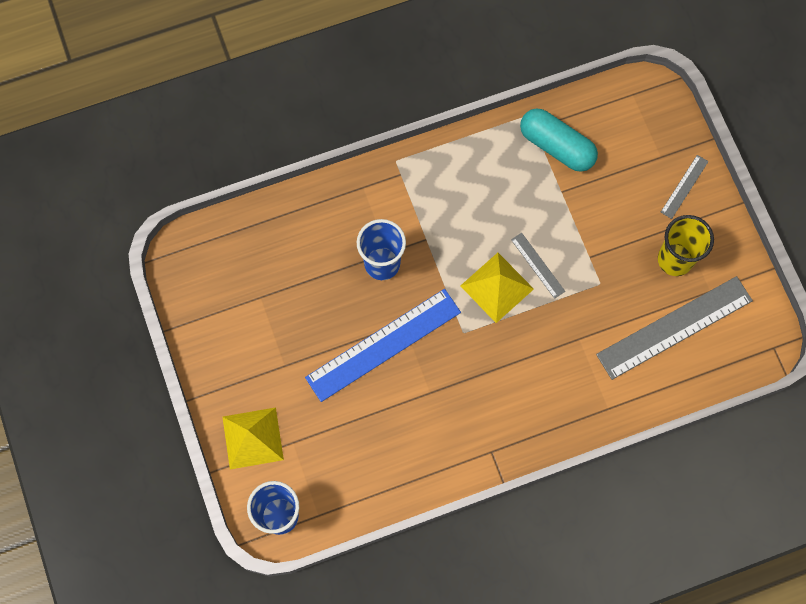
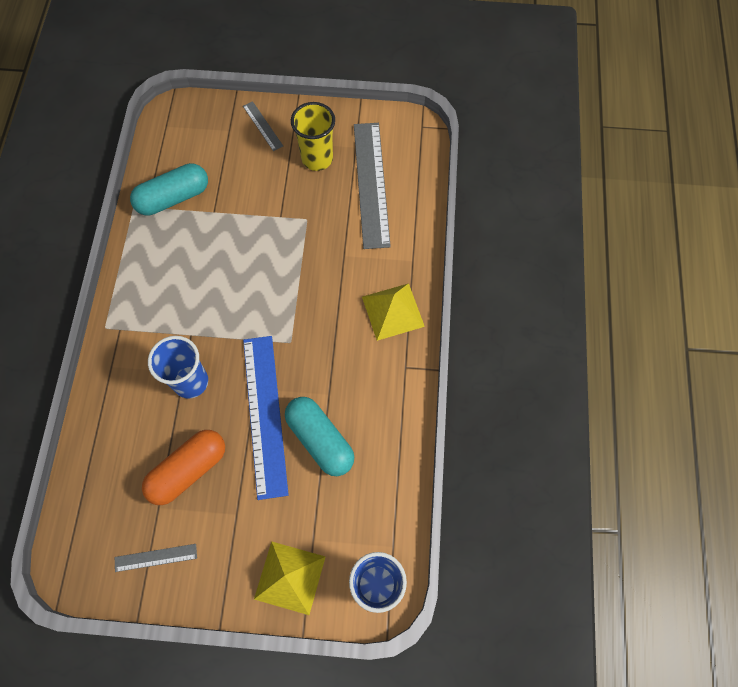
camera: 65 degrees left, 5 degrees down
yellow pyramid [460,253,534,323] -> yellow pyramid moved to [362,283,425,341]
grey ruler [511,233,565,299] -> grey ruler moved to [115,544,197,572]
none -> orange capsule [142,430,225,505]
none -> turquoise capsule [285,397,354,476]

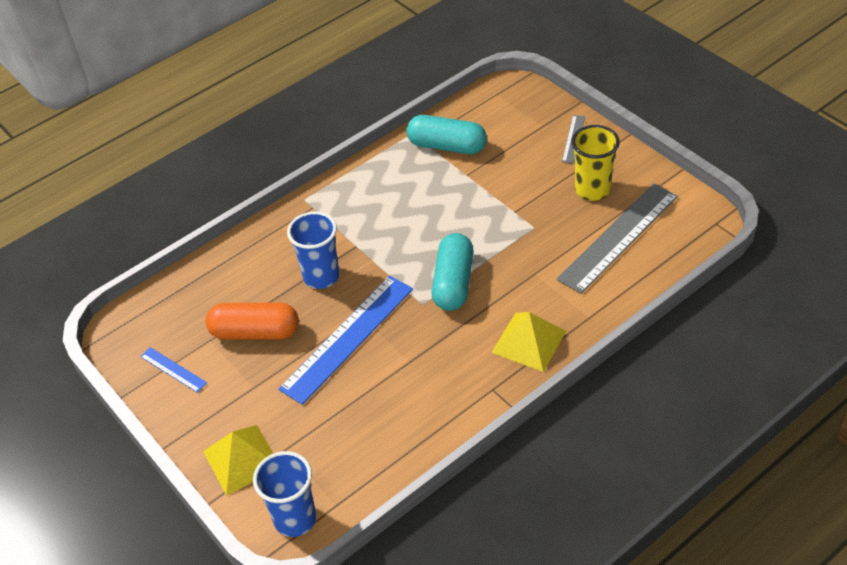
camera: 50 degrees right, 20 degrees down
grey ruler [115,544,197,572] -> blue ruler [140,347,207,393]
turquoise capsule [285,397,354,476] -> turquoise capsule moved to [431,233,474,311]

